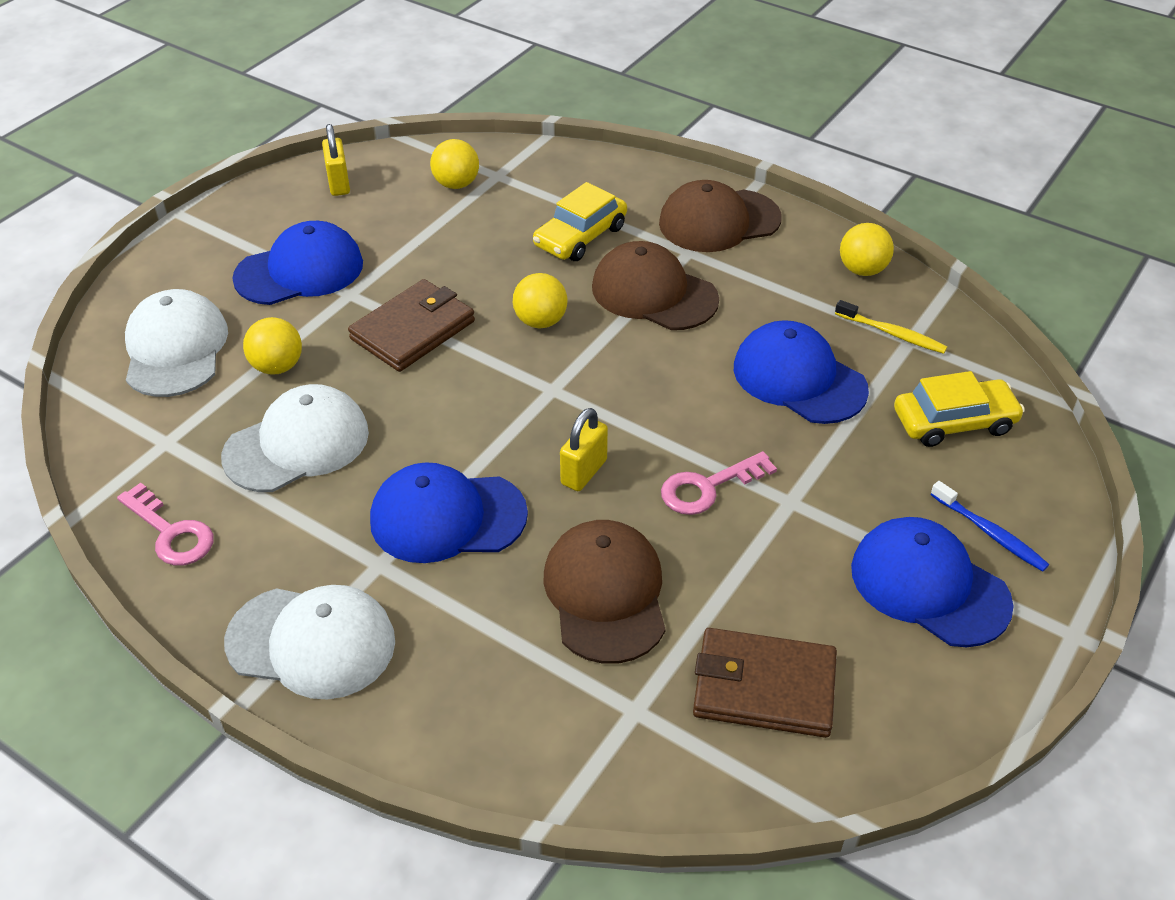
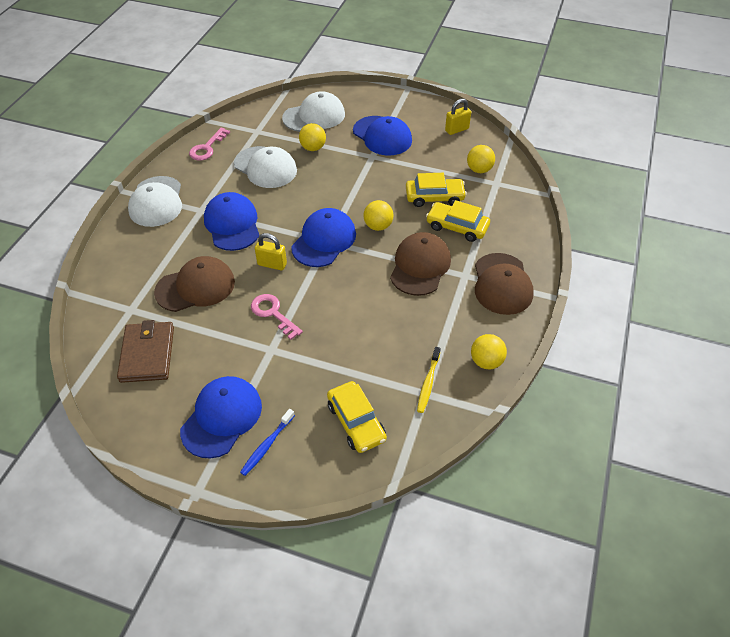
camera: 75 degrees right, 5 degrees up
brown wallet [348,279,475,372] -> none
brown cap [659,180,782,252] -> brown cap turned 150 degrees counterclockwise [475,253,534,315]
blue cap [734,320,869,424] -> blue cap moved to [291,208,356,267]
none -> yellow car [406,173,467,207]

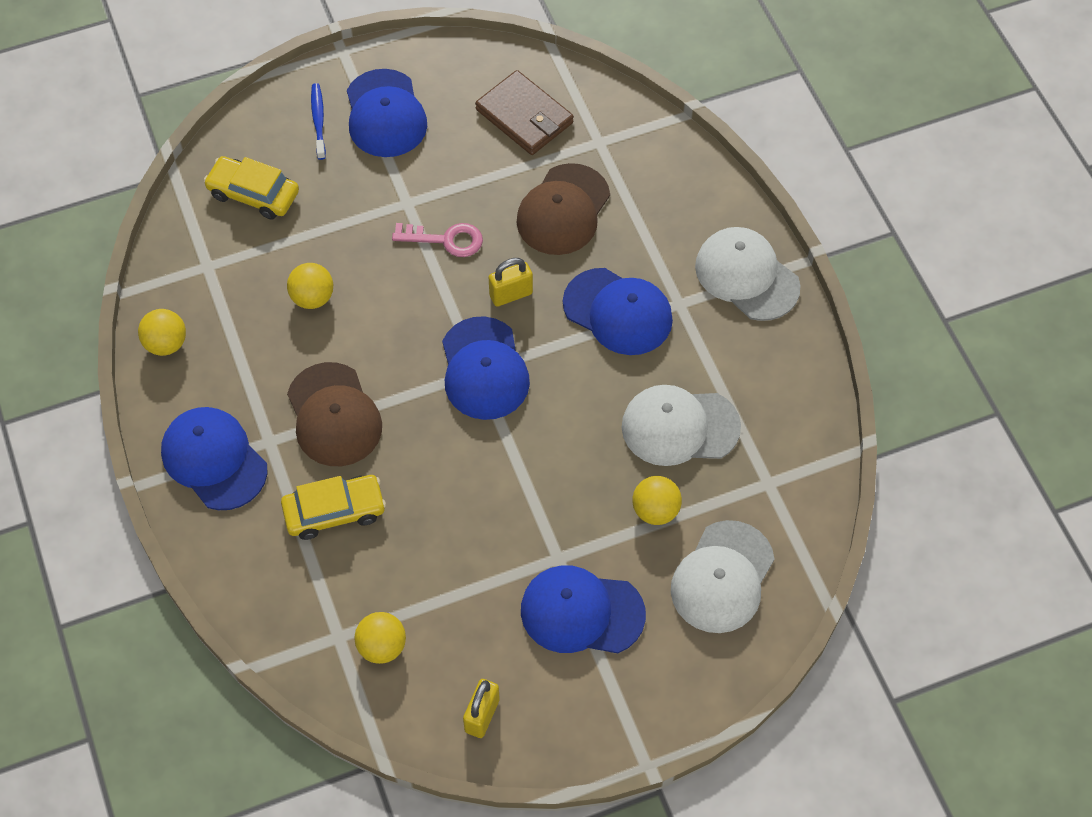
camera: 140 degrees right, 10 degrees up
pink key [189,128,230,161] -> none
yellow ball [363,200,394,231] -> yellow ball moved to [287,263,333,309]
yellow car [406,173,467,207] -> none
yellow toothbrush [417,347,441,413] -> none
brown cap [475,253,534,315] -> blue cap [161,407,267,510]

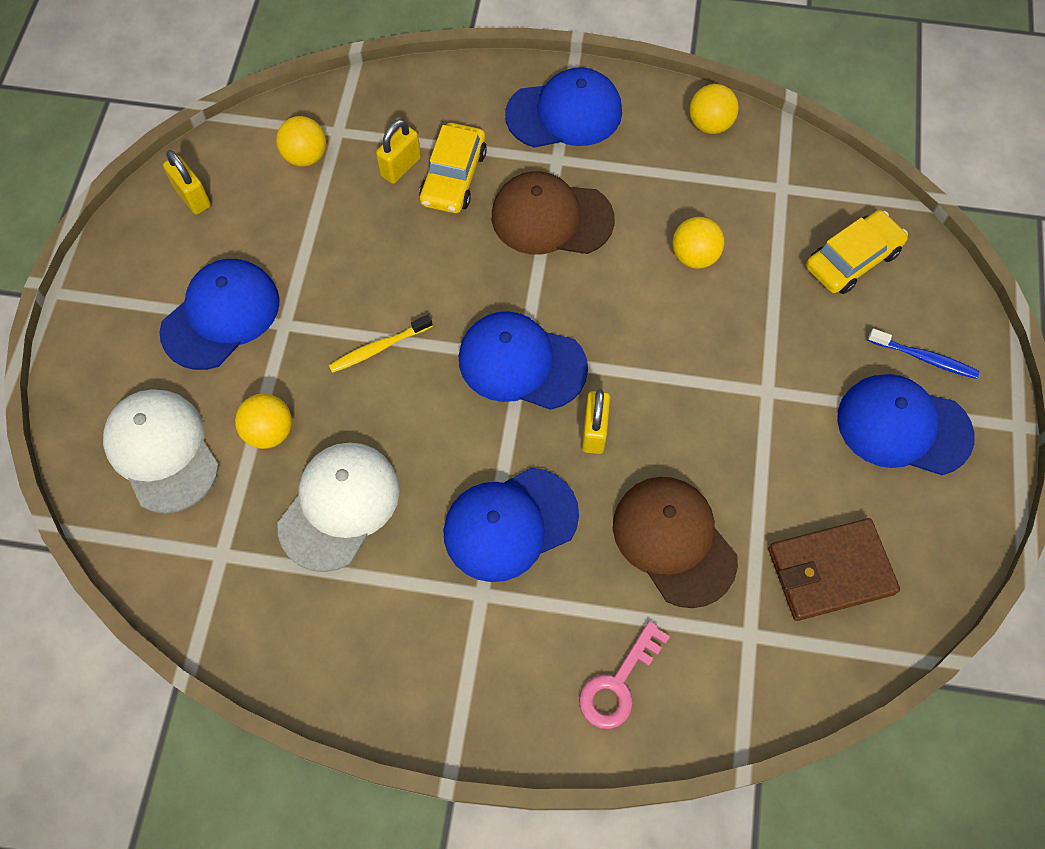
camera: 120 degrees right, 5 degrees up
pink key [392,223,483,257] -> pink key moved to [579,621,670,729]
white cap [695,227,801,321] -> none
none -> yellow toothbrush [329,315,433,373]
none -> yellow padlock [376,119,421,184]

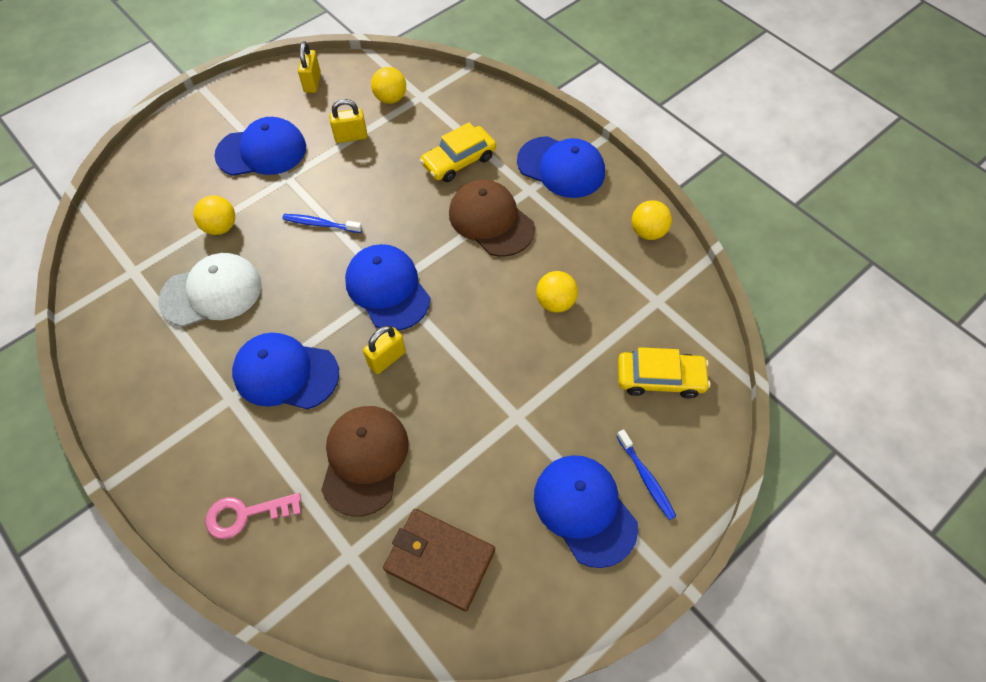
camera: 40 degrees right, 5 degrees down
white cap [103,389,219,513] -> none
yellow toothbrush [329,315,433,373] -> blue toothbrush [282,214,362,233]
yellow padlock [376,119,421,184] -> yellow padlock moved to [329,99,368,143]

